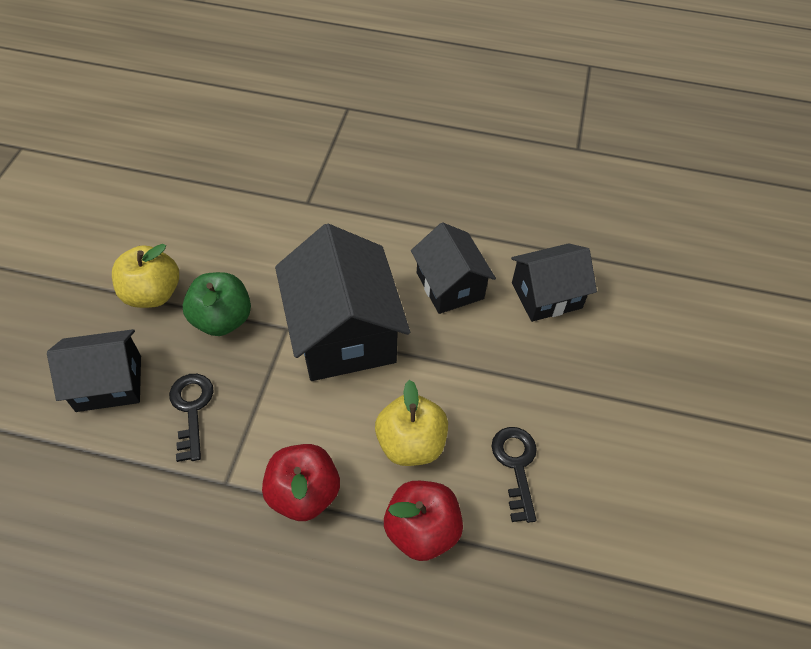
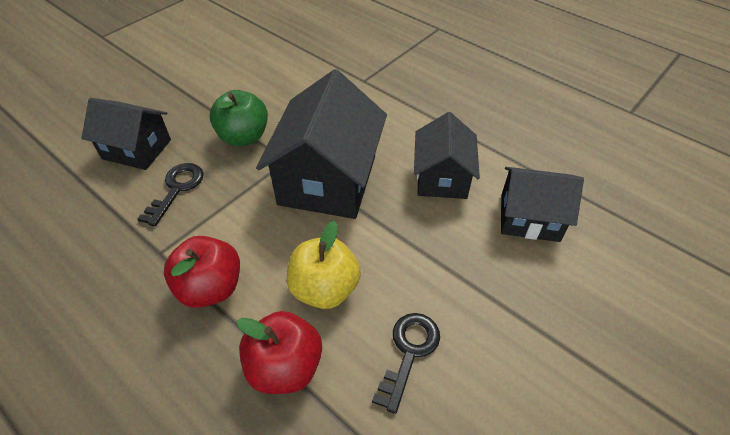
camera: 30 degrees right, 5 degrees down
yellow apple [112,244,179,308] -> none

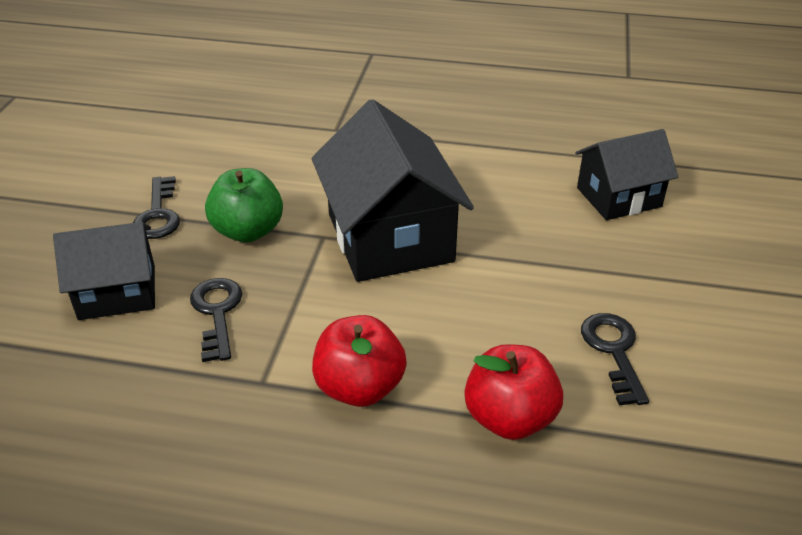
camera: 30 degrees left, 10 degrees down
yellow apple [287,221,361,309] -> none
black house [414,112,480,199] -> none
none -> black key [133,176,180,239]

